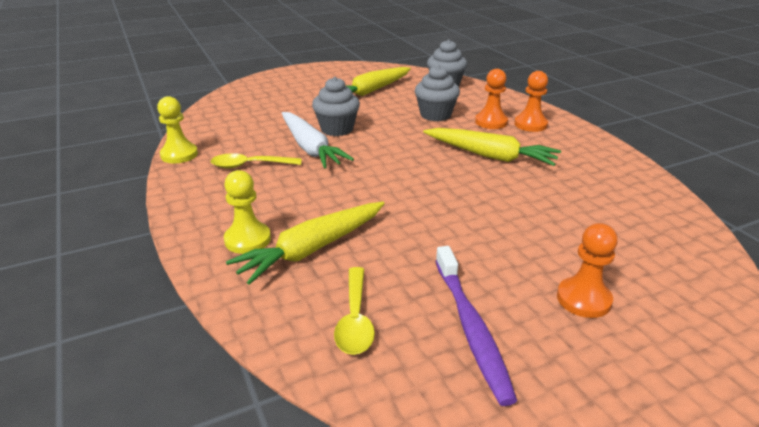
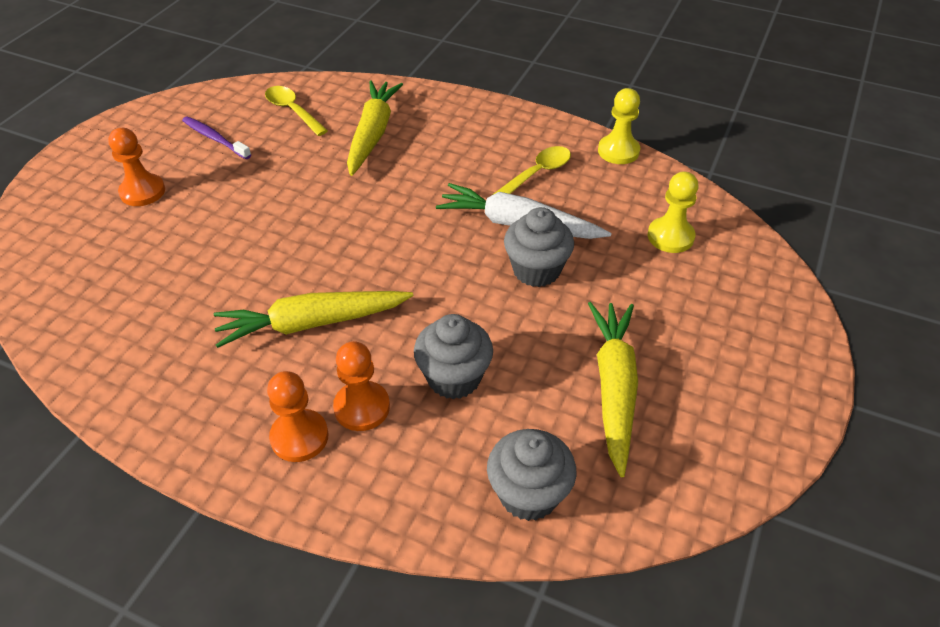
camera: 140 degrees right, 15 degrees up
yellow pawn [224,170,271,254] -> yellow pawn moved to [647,172,699,253]
purple toothbrush [436,246,517,406] -> purple toothbrush [182,116,251,159], size x0.66

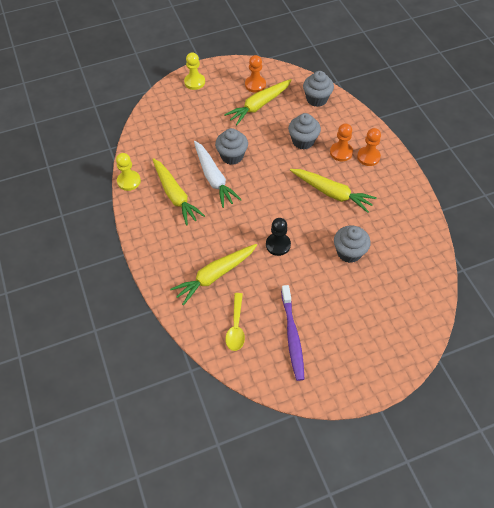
camera: 135 degrees left, 10 degrees up
orange pawn [108,128,165,206] -> orange pawn moved to [245,55,266,93]
purple toothbrush [182,116,251,159] -> purple toothbrush [281,285,304,381], size x1.51
yellow spoon [492,146,571,195] -> yellow carrot [152,158,205,226]
yellow pawn [647,172,699,253] -> yellow pawn moved to [184,52,205,90]
none -> black pawn [266,218,291,256]
none -> grey cupcake [334,225,370,263]

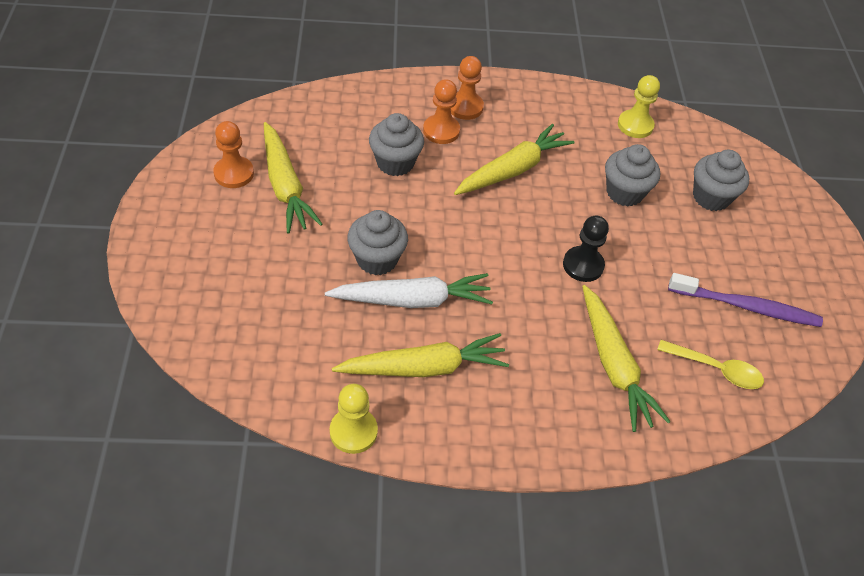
camera: 75 degrees left, 5 degrees down
yellow pawn [184,52,205,90] -> yellow pawn moved to [618,75,660,138]
grey cupcake [303,71,334,107] -> grey cupcake moved to [693,150,750,211]

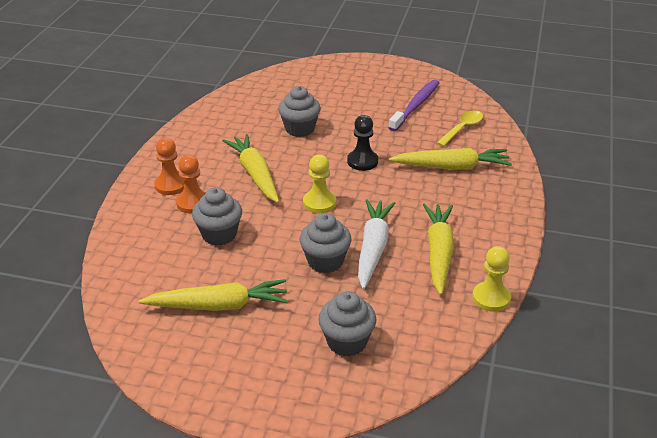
camera: 70 degrees left, 15 degrees down
orange pawn [213,121,254,188] -> none
yellow pawn [618,75,660,138] -> yellow pawn moved to [303,155,336,213]
grey cupcake [693,150,750,211] -> grey cupcake moved to [318,291,376,357]

